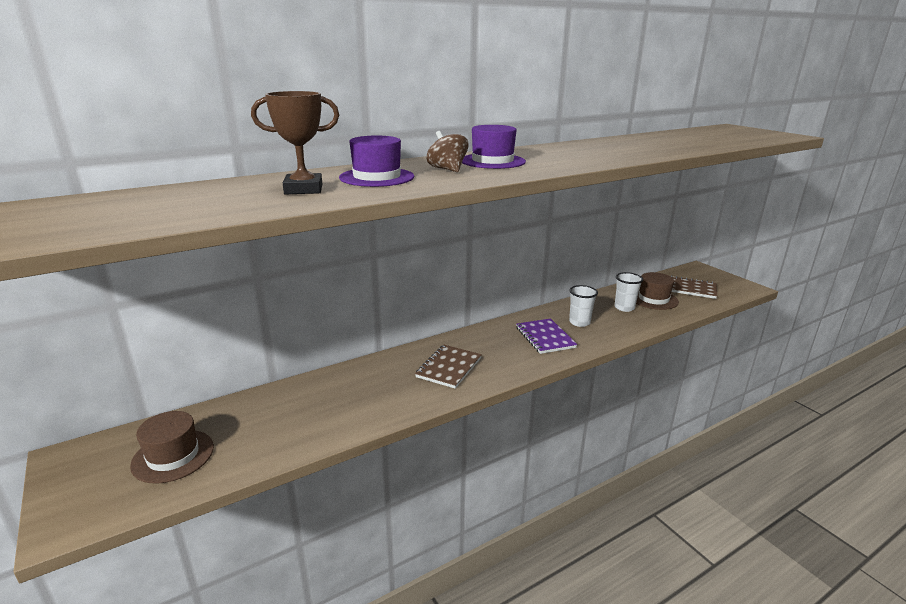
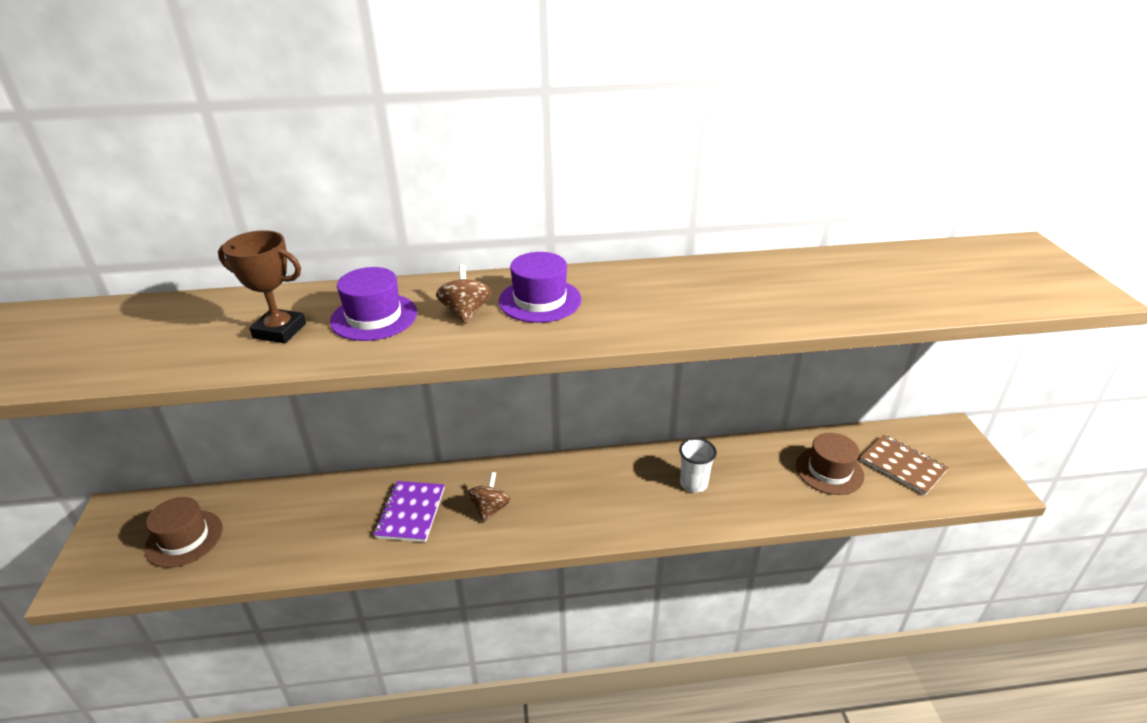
camera: 25 degrees right, 10 degrees up
brown notebook [415,345,482,389] -> brown spinning top [467,472,511,523]
purple notebook [516,318,577,354] -> purple notebook moved to [374,481,445,542]
white cup [614,272,643,312] -> none

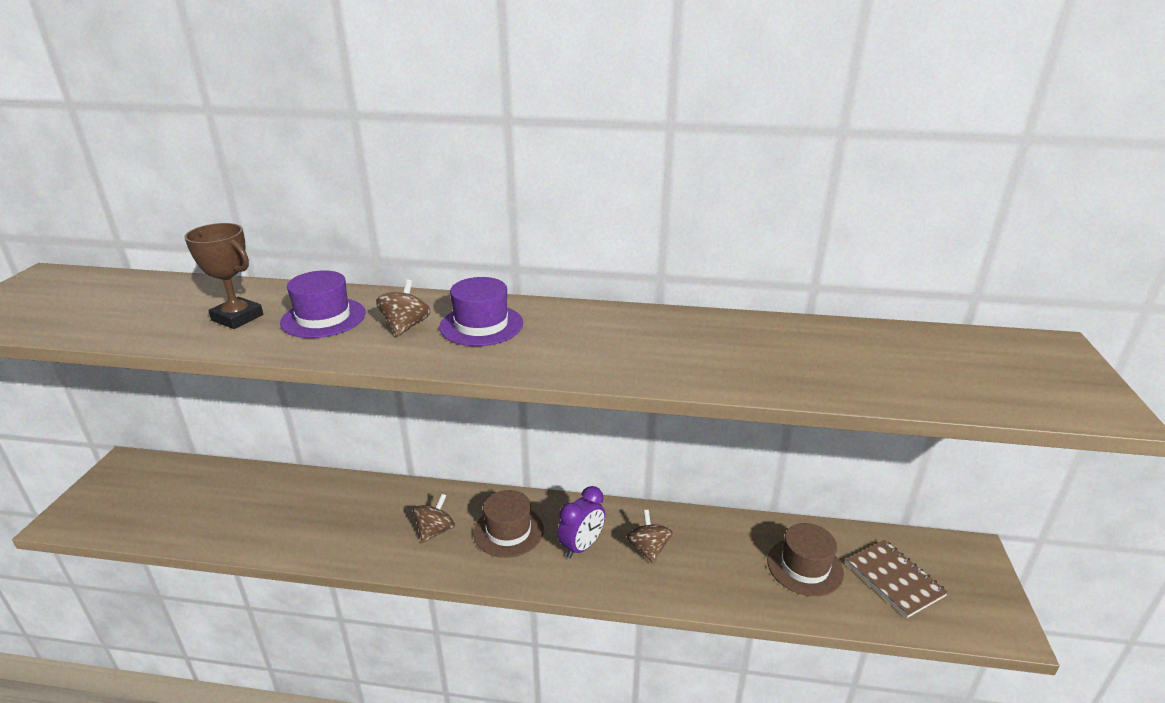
camera: 15 degrees right, 5 degrees down
brown hat [144,497,223,568] -> brown hat moved to [473,490,544,558]
purple notebook [374,481,445,542] -> none
white cup [679,438,717,493] -> brown spinning top [627,510,673,563]
none -> purple clock [558,486,605,559]

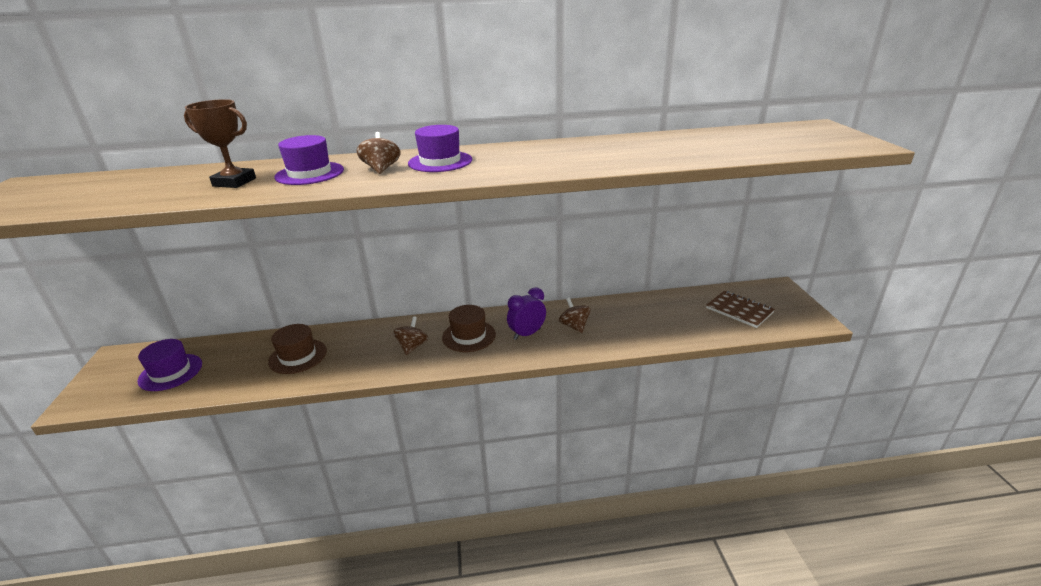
camera: 15 degrees left, 0 degrees up
purple clock [558,486,605,559] -> purple clock turned 150 degrees counterclockwise [507,287,546,340]
brown hat [767,523,844,596] -> brown hat moved to [268,324,327,374]
none -> purple hat [138,339,202,391]

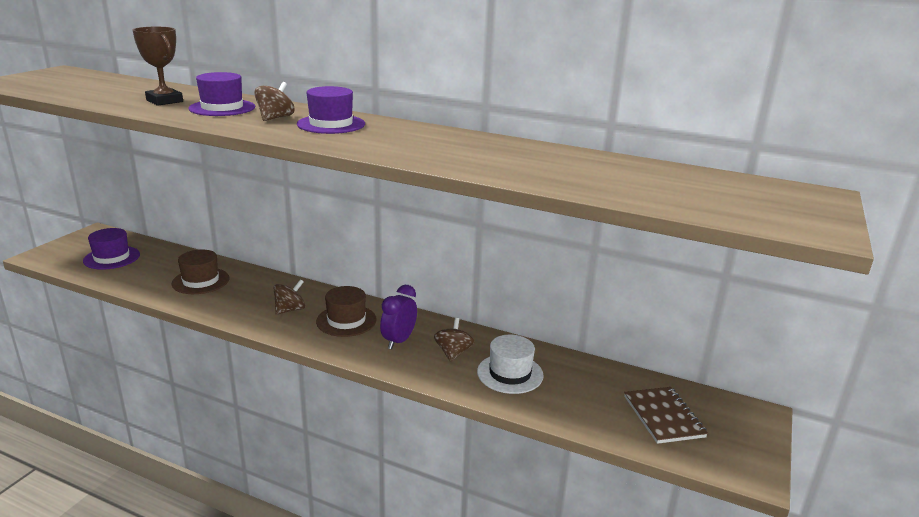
camera: 30 degrees right, 5 degrees down
purple clock [507,287,546,340] -> purple clock turned 60 degrees counterclockwise [380,285,417,349]
none -> white hat [477,335,544,394]

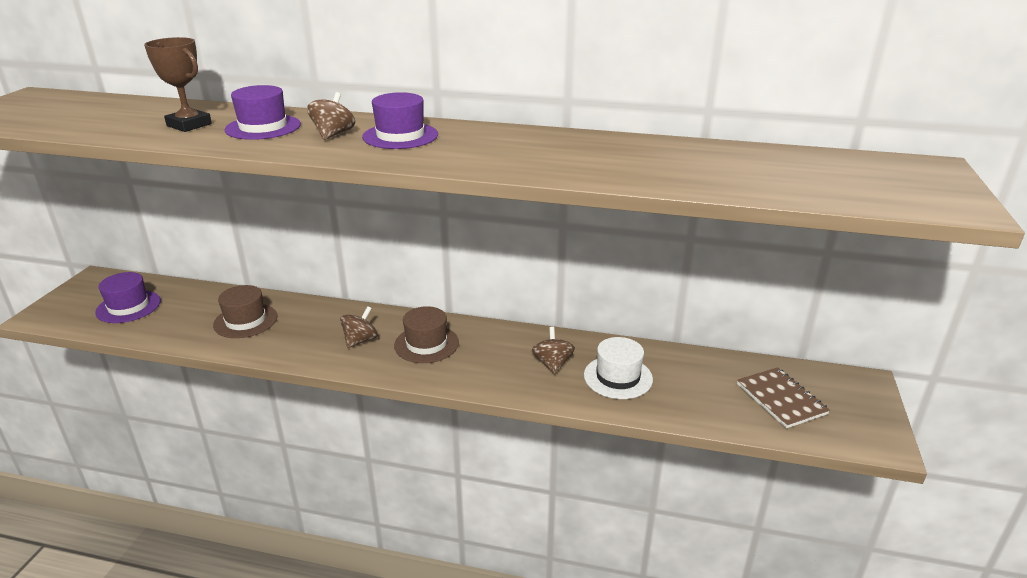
camera: 10 degrees left, 5 degrees up
purple clock [380,285,417,349] -> none

